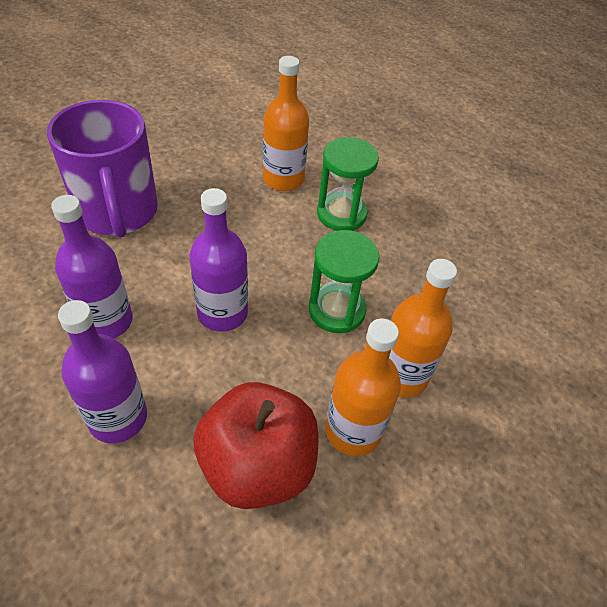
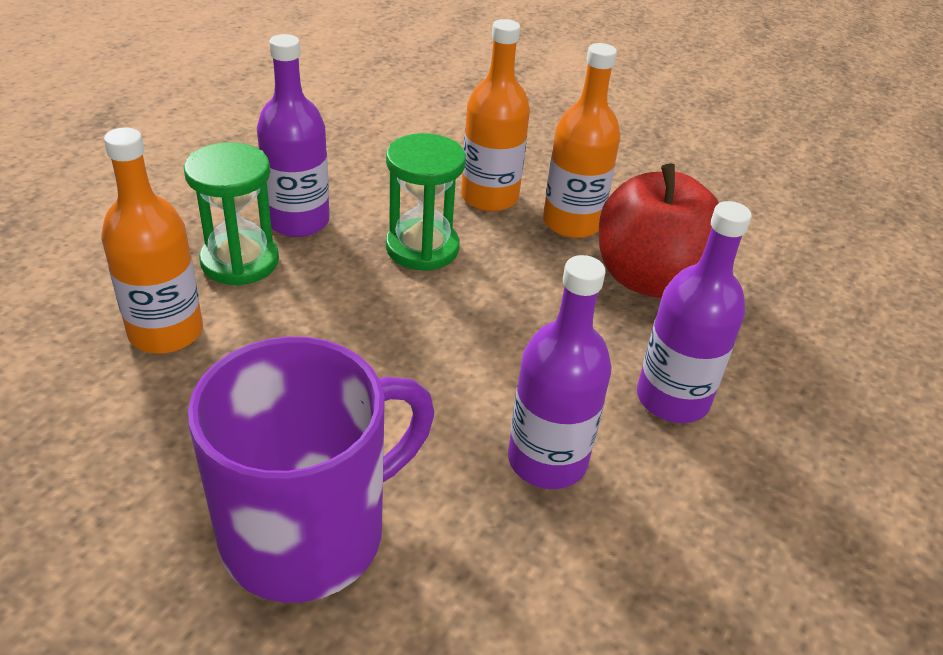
camera: 105 degrees left, 10 degrees down
purple bottle [189,188,248,332] -> purple bottle moved to [257,34,330,237]

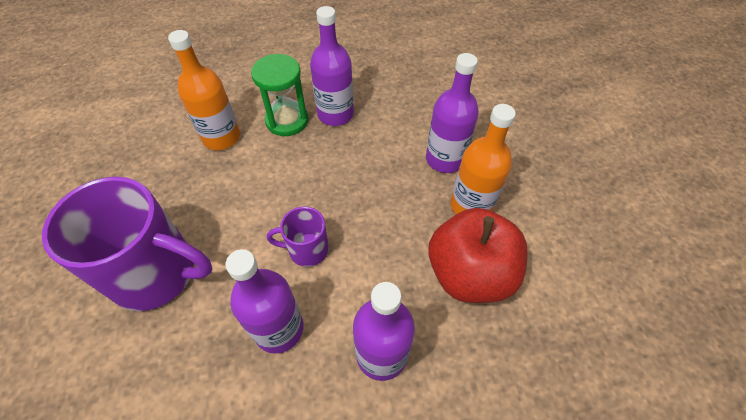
camera: 50 degrees right, 15 degrees up
green hourglass [386,133,466,271] -> none
orange bottle [461,19,530,212] -> purple bottle [426,53,479,173]
none -> purple mug [267,206,329,267]

